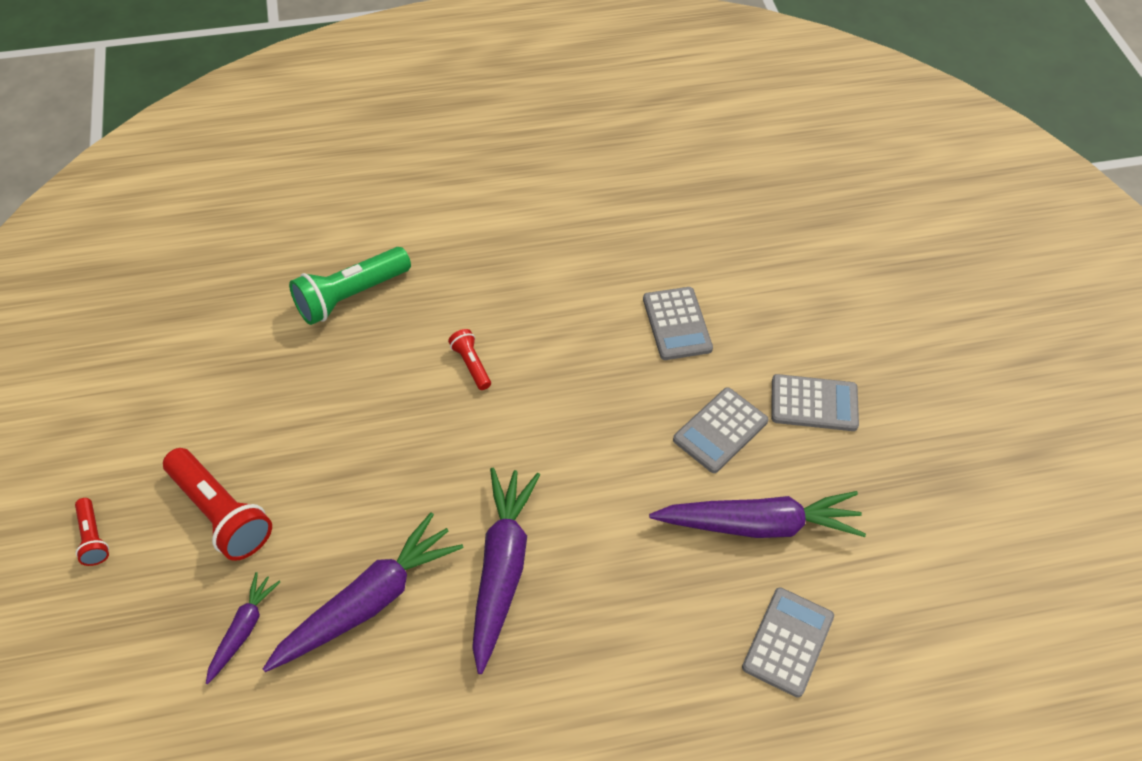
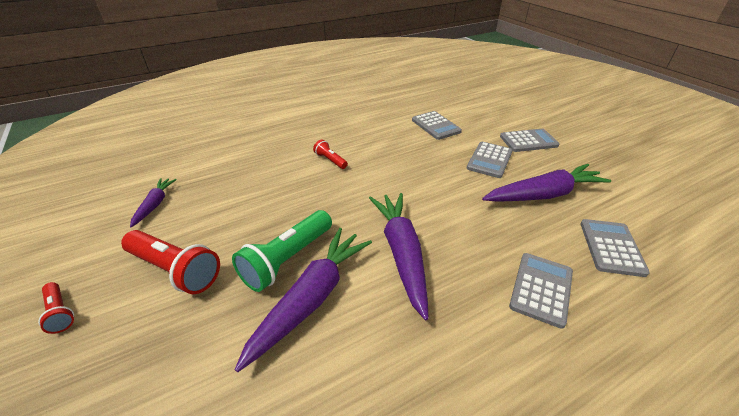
camera: 15 degrees left, 15 degrees down
purple carrot [206,572,280,684] -> purple carrot moved to [130,178,177,227]
green flashlight [289,247,411,325] -> green flashlight moved to [232,210,332,292]
none -> grey calculator [509,253,573,329]

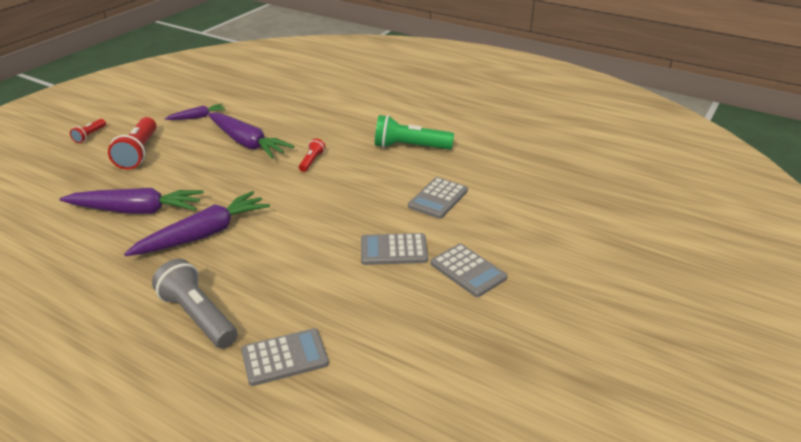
camera: 60 degrees right, 5 degrees down
green flashlight [232,210,332,292] -> green flashlight moved to [375,115,454,150]
purple carrot [482,164,611,202] -> purple carrot moved to [208,112,295,159]
grey calculator [509,253,573,329] -> grey flashlight [152,259,237,349]

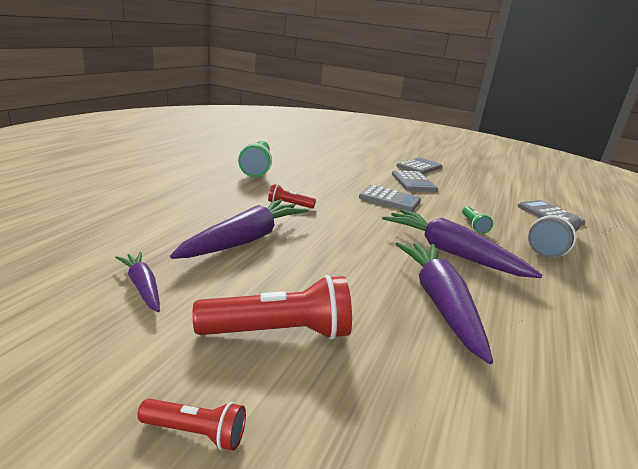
camera: 100 degrees left, 10 degrees down
grey calculator [408,177,468,219] -> grey calculator moved to [359,185,421,212]
none -> green flashlight [462,206,493,234]

